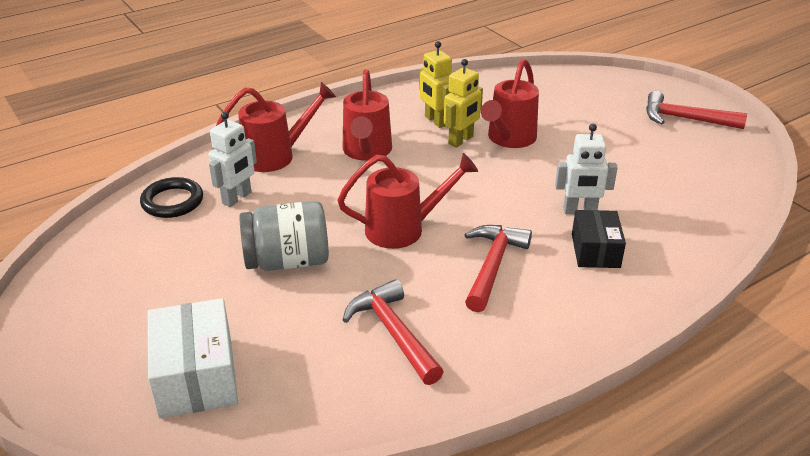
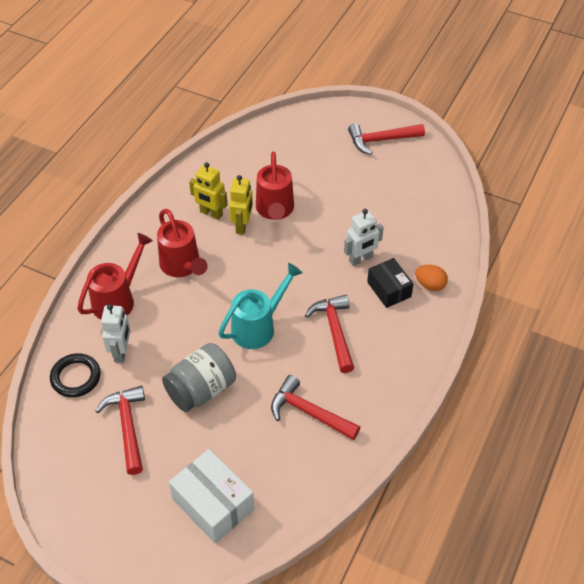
camera: 30 degrees left, 15 degrees up
red watering can [337,153,478,249] -> turquoise watering can [218,263,302,349]
none -> red hammer [96,386,145,475]
none -> orange egg [415,265,448,291]

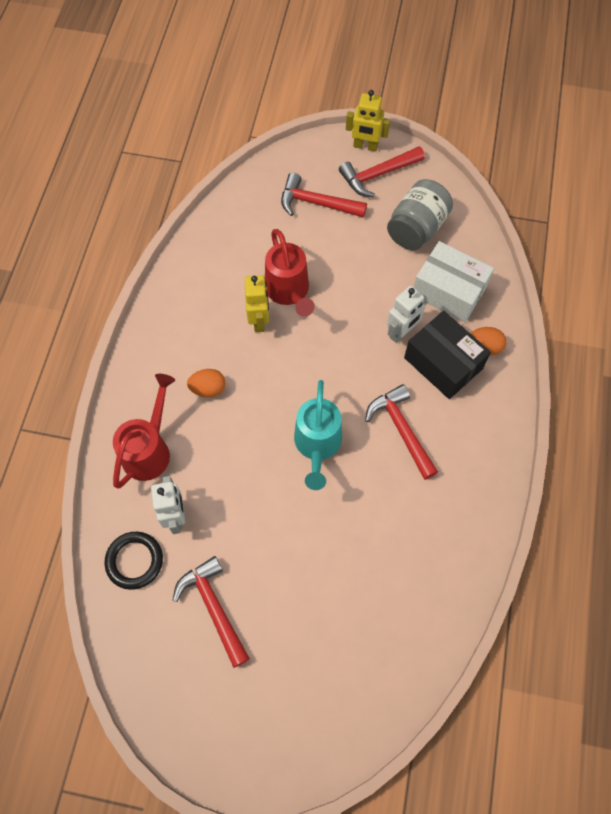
camera: 15 degrees left, 15 degrees up
red watering can [157,209,208,277] -> orange egg [187,369,226,397]
grey jar [162,343,236,412] -> grey jar moved to [387,179,453,250]
white box [169,449,254,543] -> white box moved to [414,241,494,322]
yellow robot [189,162,228,220] -> yellow robot moved to [346,90,390,152]
turquoise watering can [218,263,302,349] -> turquoise watering can turned 150 degrees clockwise [294,380,342,490]
red hammer [271,375,360,440] -> red hammer moved to [281,173,367,218]
black box [367,258,414,308] -> black box [404,311,491,399], size x1.51

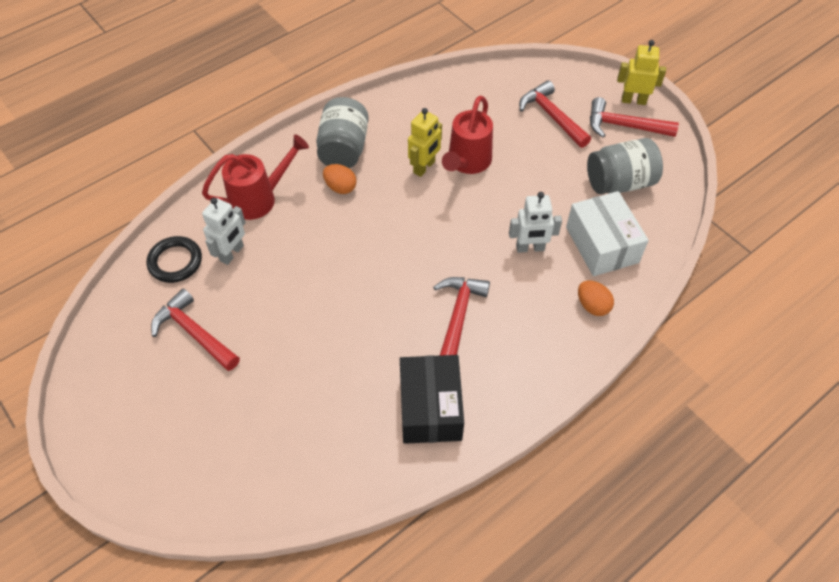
camera: 40 degrees right, 10 degrees down
red hammer [172,556,250,668] -> red hammer turned 60 degrees counterclockwise [151,288,240,371]
turquoise watering can [294,380,342,490] -> none
yellow robot [346,90,390,152] -> yellow robot turned 135 degrees clockwise [617,40,666,105]
black box [404,311,491,399] -> black box moved to [400,355,464,444]
none -> grey jar [316,97,369,168]

